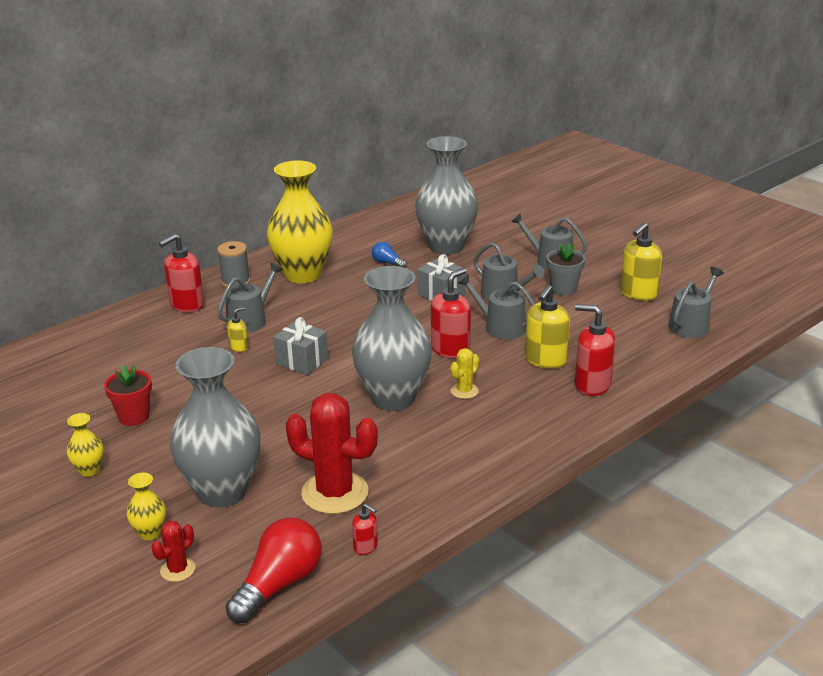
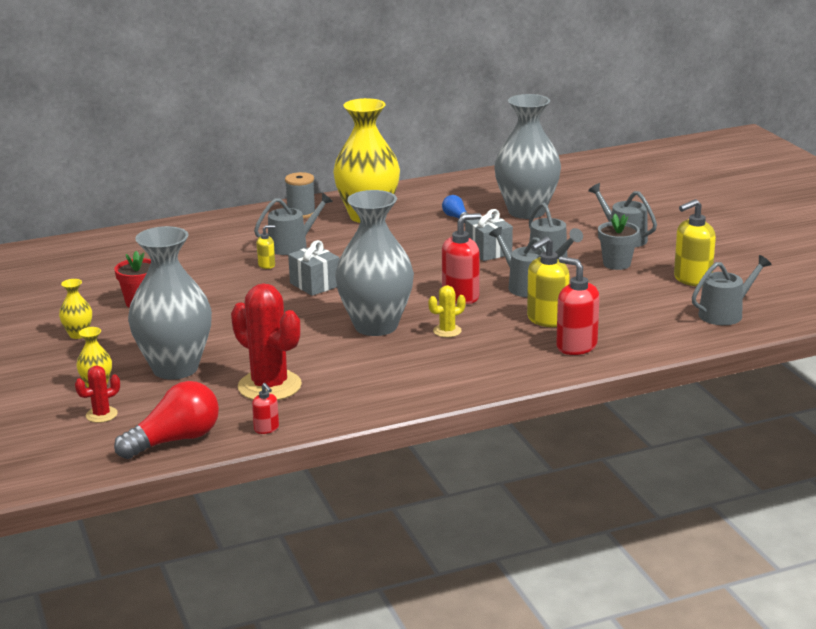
camera: 20 degrees right, 5 degrees down
red soap dispenser [159,234,204,312] -> none

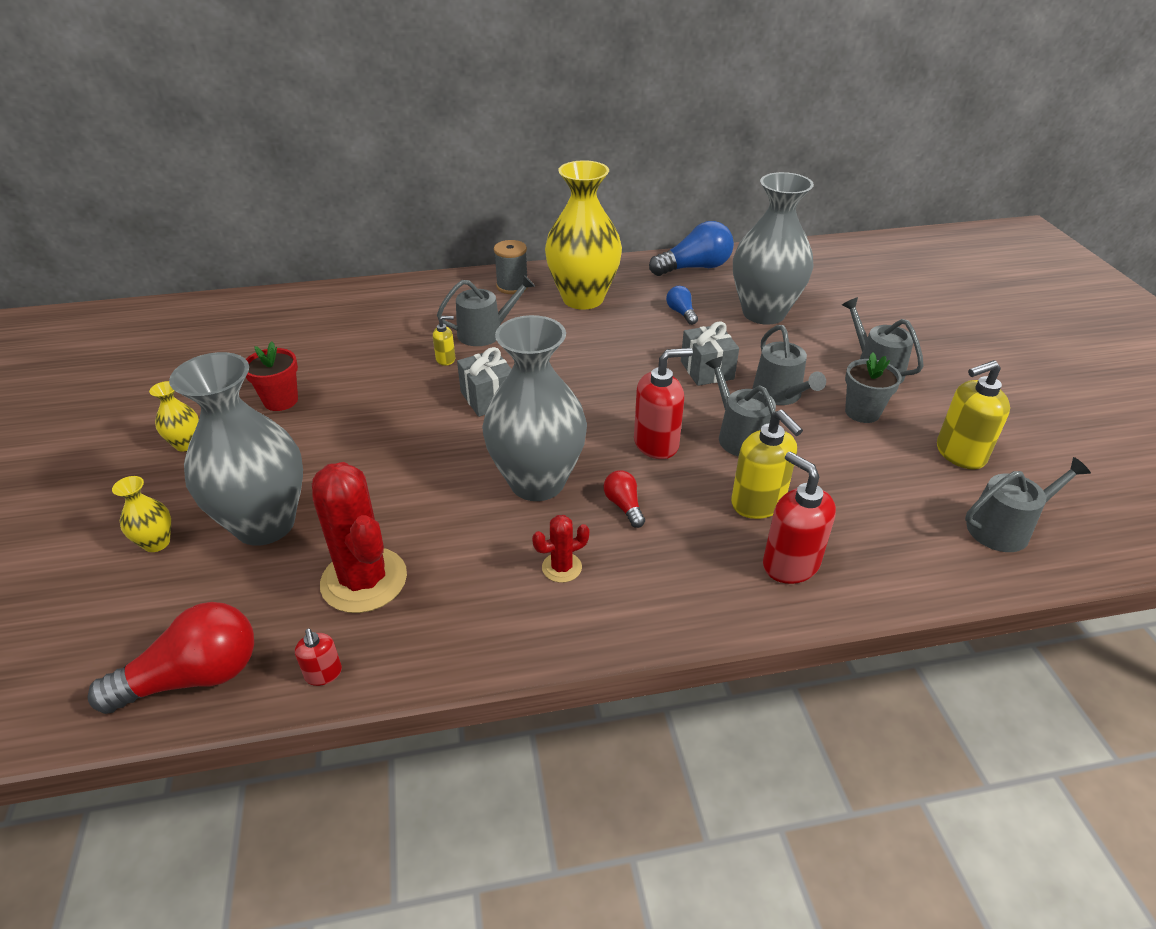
camera: 10 degrees right, 15 degrees up
red cactus [75,365,120,423] -> red cactus moved to [532,515,590,583]
yellow cactus [428,285,466,338] -> red light bulb [604,470,645,528]
yellow soap dispenser [527,237,570,327] -> yellow soap dispenser turned 90 degrees counterclockwise [731,410,803,519]
none -> blue light bulb [649,221,734,276]

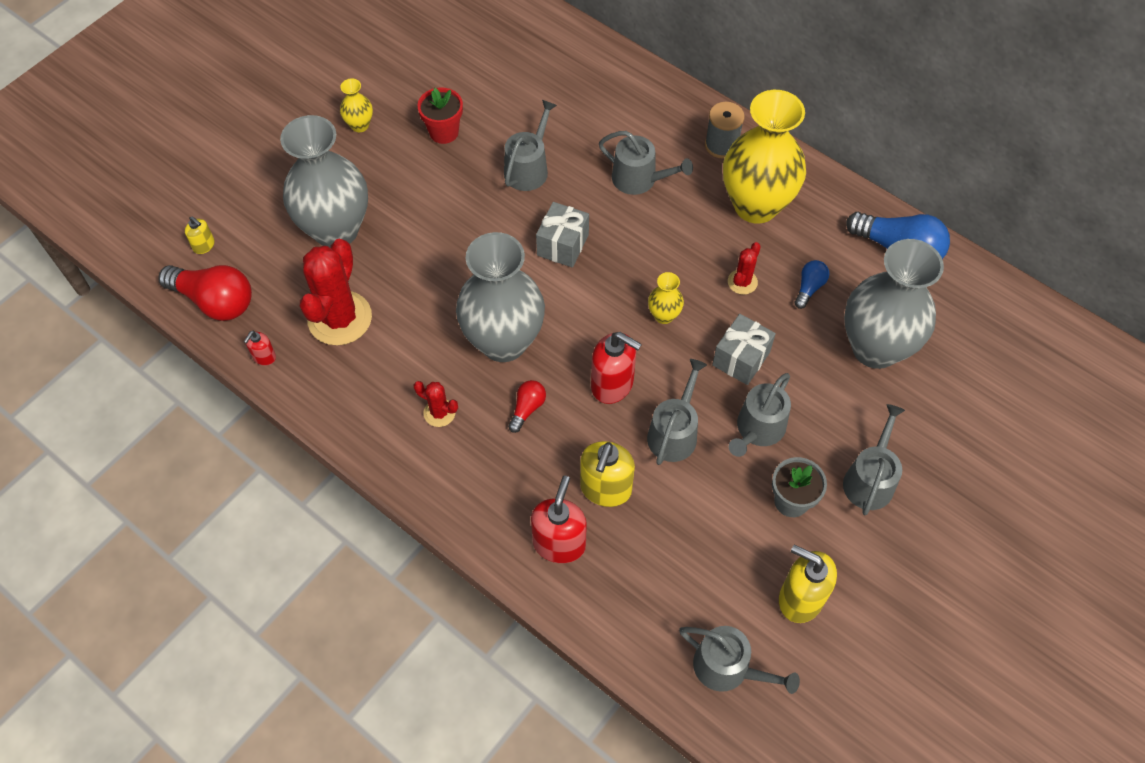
camera: 50 degrees right, 20 degrees up
yellow vase [112,476,171,552] -> yellow vase moved to [648,272,684,324]
yellow soap dispenser [433,316,455,366] -> yellow soap dispenser moved to [185,216,215,254]
none -> grey watering can [504,100,557,191]
none -> red cactus [728,242,761,295]

